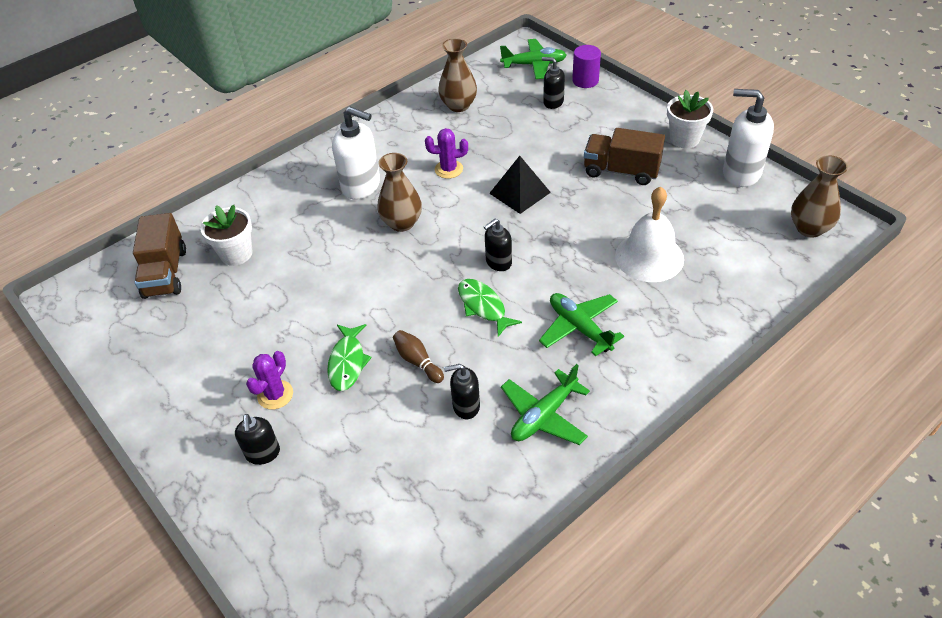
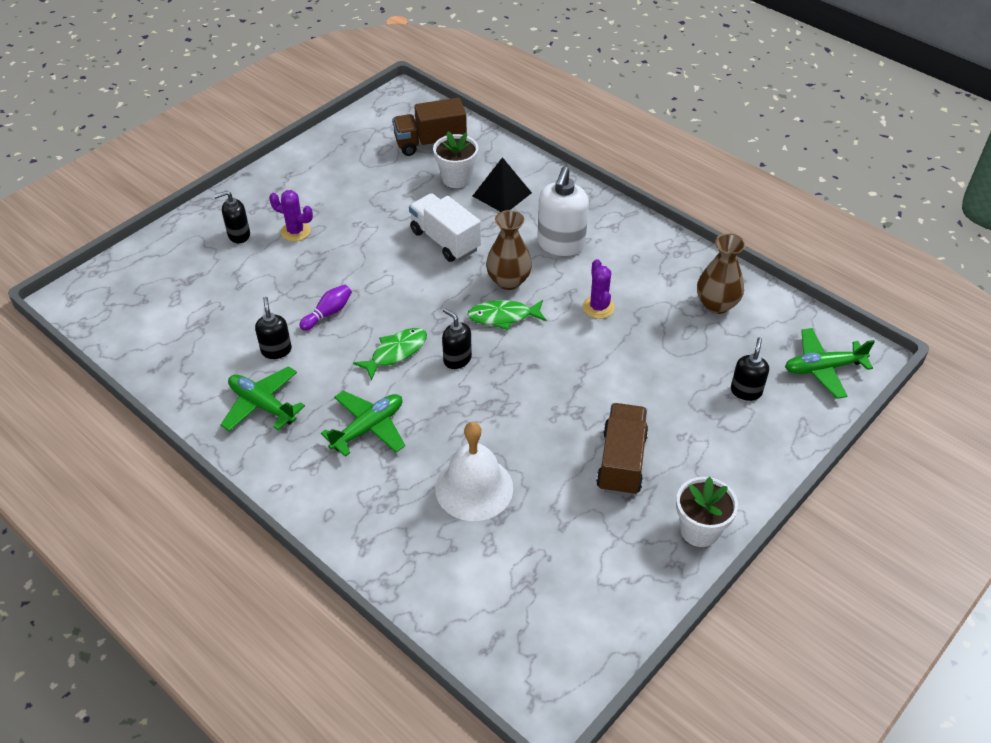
camera: 80 degrees right, 0 degrees up
green fish [327,324,372,391] -> green fish moved to [467,300,546,330]
brown bowling pin [393,330,444,383] -> purple bowling pin [299,285,352,331]
black pyramid [489,156,551,214] -> black pyramid moved to [473,157,532,212]
green plane [500,39,566,79] -> green plane turned 90 degrees clockwise [785,328,875,399]
purple cylinder [572,45,601,88] -> none
white soap dispenser [723,89,774,187] -> none
brown vase [791,155,848,237] -> none
none -> white truck [409,193,481,262]

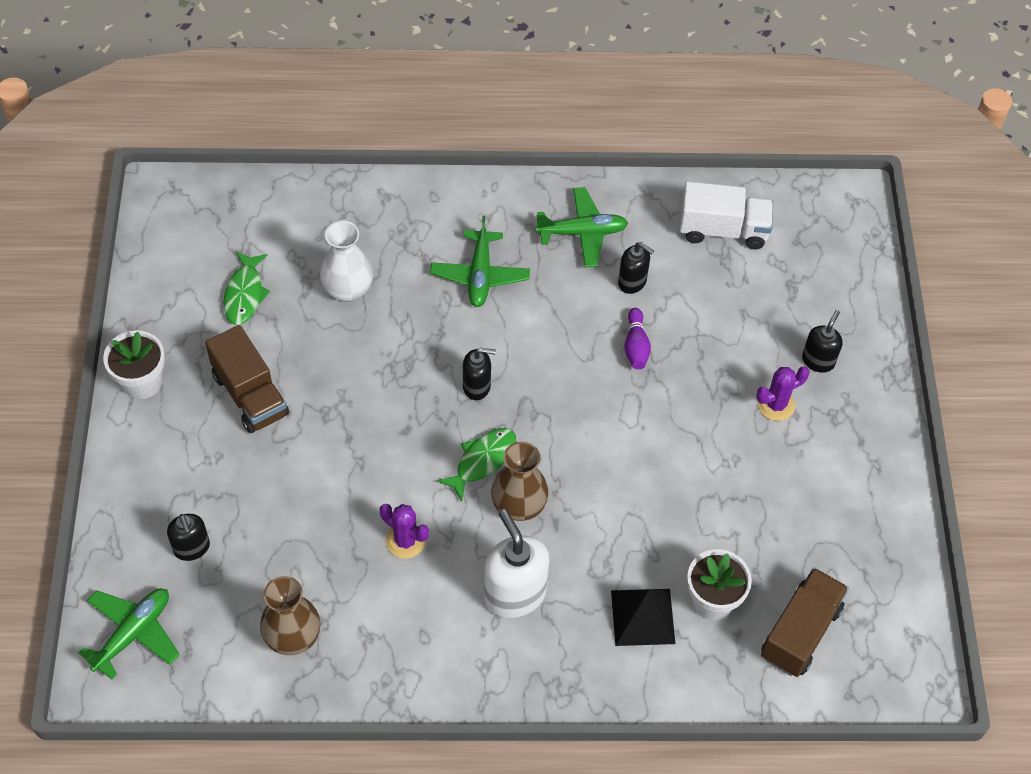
camera: 135 degrees right, 10 degrees up
green fish [353,328,427,381] -> green fish moved to [223,251,270,325]
white truck [409,193,481,262] -> white truck moved to [680,181,773,250]
white bell [435,422,513,521] -> white vase [320,221,373,302]

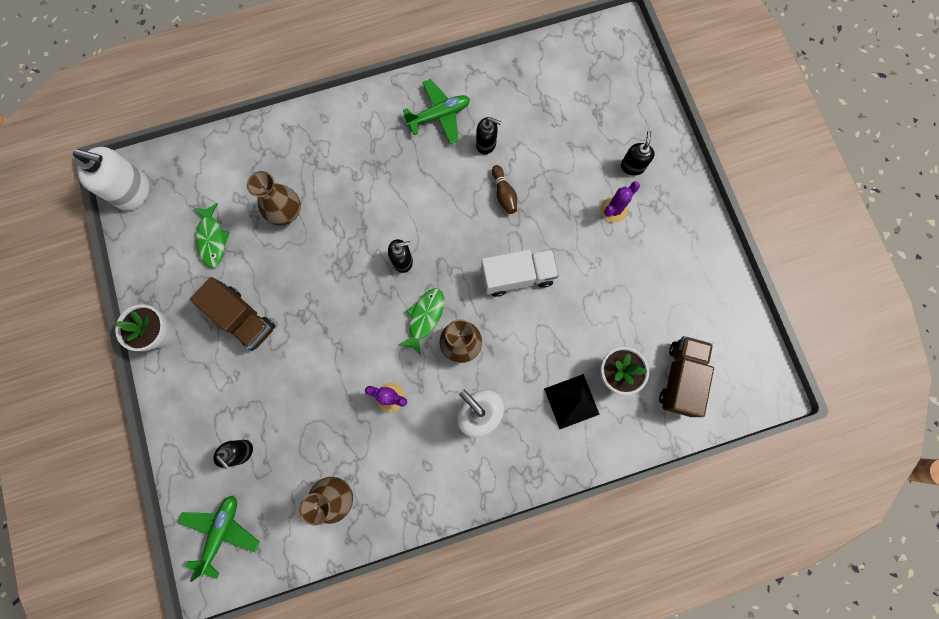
camera: 15 degrees left, 20 degrees up
white vase [320,221,373,302] -> brown vase [247,171,301,226]
green plane [430,216,530,307] -> none
purple bowling pin [624,308,651,369] -> brown bowling pin [492,165,517,214]
white truck [680,181,773,250] -> white truck moved to [481,249,559,297]
none -> white soap dispenser [73,147,149,211]

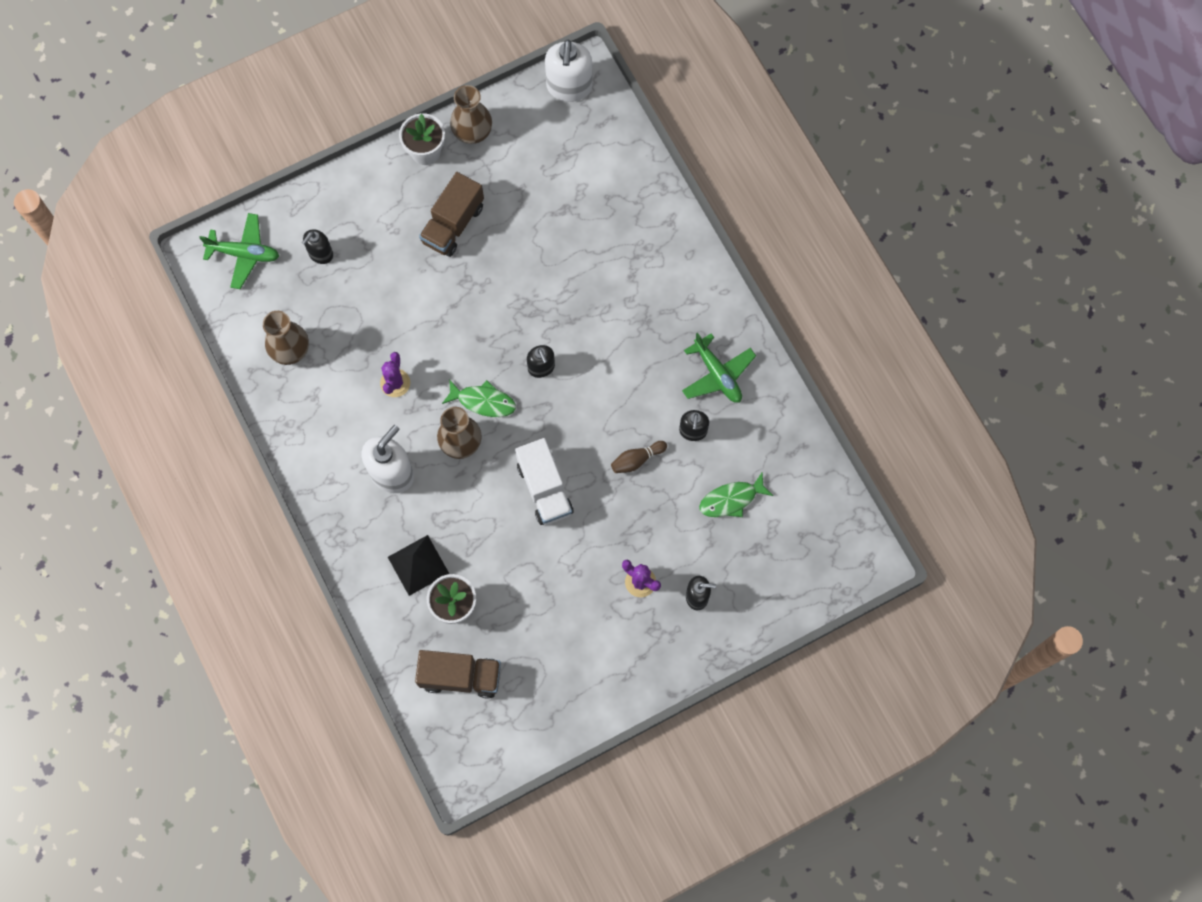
camera: 80 degrees right, 5 degrees down
green fish [194,203,230,268] -> green fish moved to [699,472,773,517]
brown vase [247,171,301,226] -> brown vase moved to [450,85,492,144]

